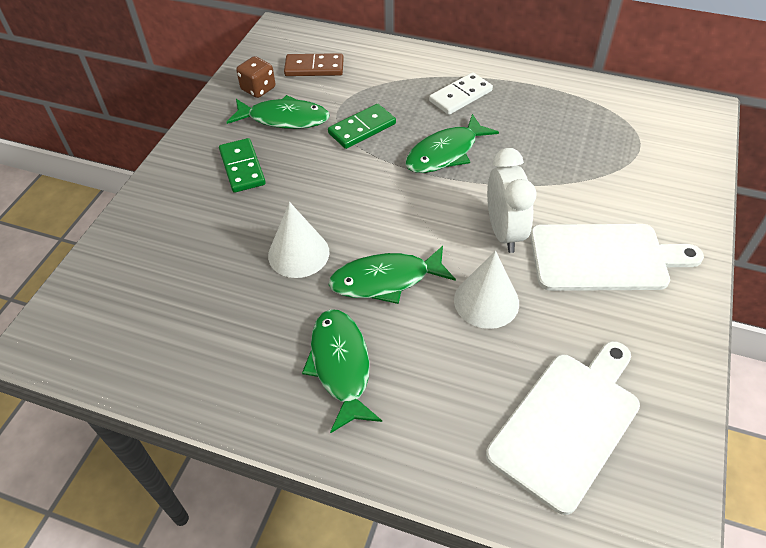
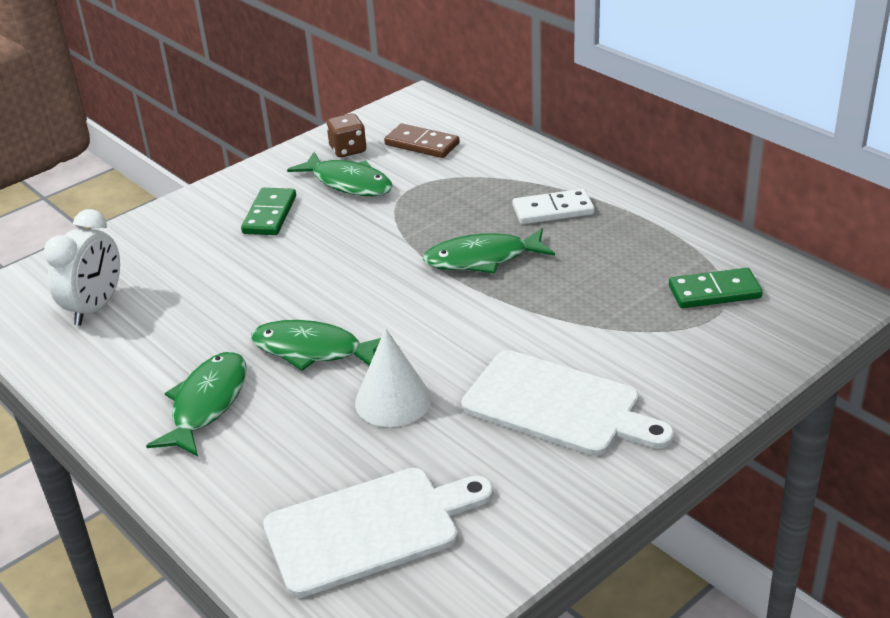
camera: 30 degrees right, 15 degrees down
white cone [268,202,330,278] -> none
green domino [328,104,396,149] -> green domino moved to [669,268,763,308]
white clock [487,148,536,253] -> white clock moved to [44,209,120,325]

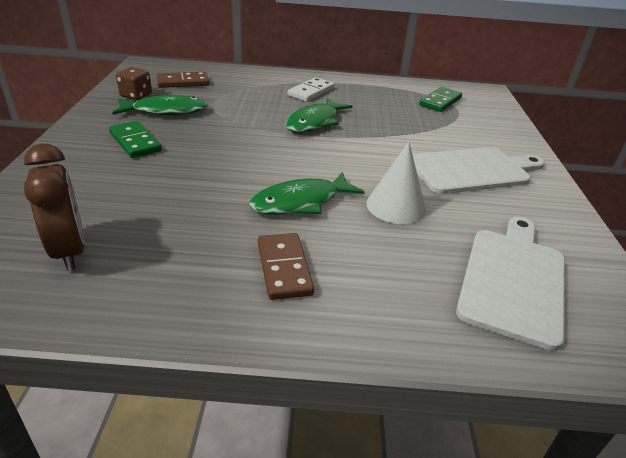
camera: 50 degrees left, 0 degrees up
white clock [44,209,120,325] -> brown clock [24,144,85,271]
green fish [146,352,247,457] -> brown domino [258,233,314,300]

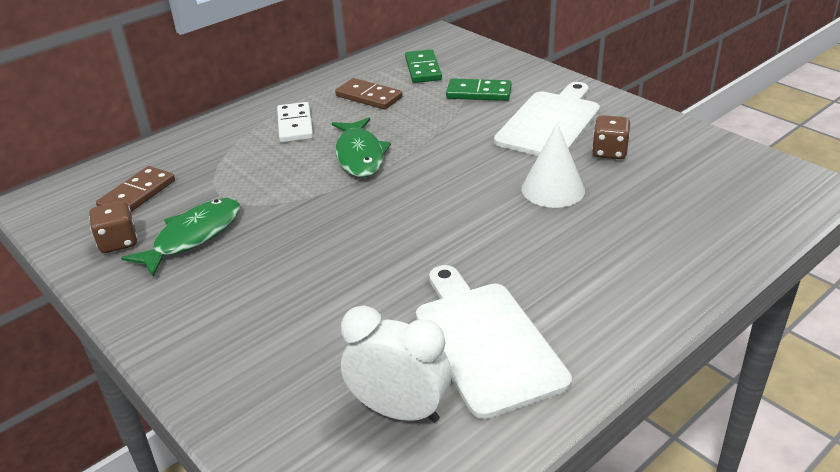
camera: 40 degrees left, 0 degrees up
brown clock [24,144,85,271] -> white clock [341,305,452,423]
green domino [109,121,162,158] -> green domino moved to [446,78,512,101]
green fish [249,172,365,215] -> none
brown domino [258,233,314,300] -> brown domino moved to [335,78,403,110]
white cutting board [456,217,565,351] -> white cutting board moved to [416,265,572,419]
none -> brown dice [592,115,630,159]

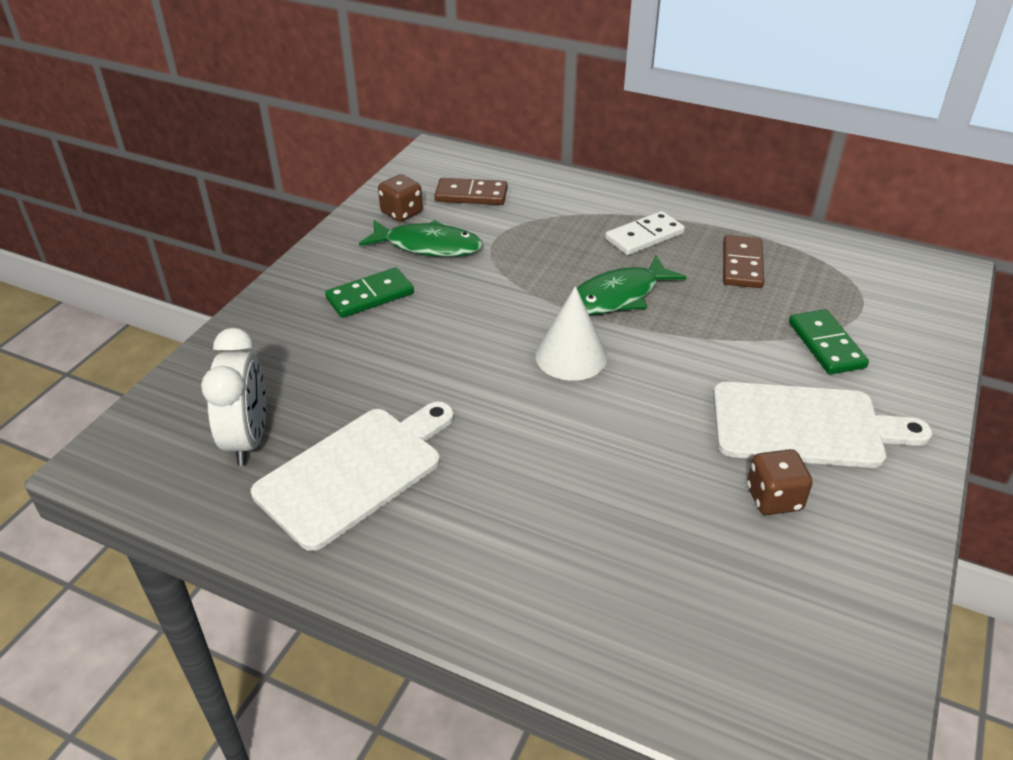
camera: 65 degrees right, 5 degrees up
green domino [405,49,442,83] -> green domino moved to [325,268,414,318]
white cone [521,123,585,208] -> white cone moved to [535,286,608,381]

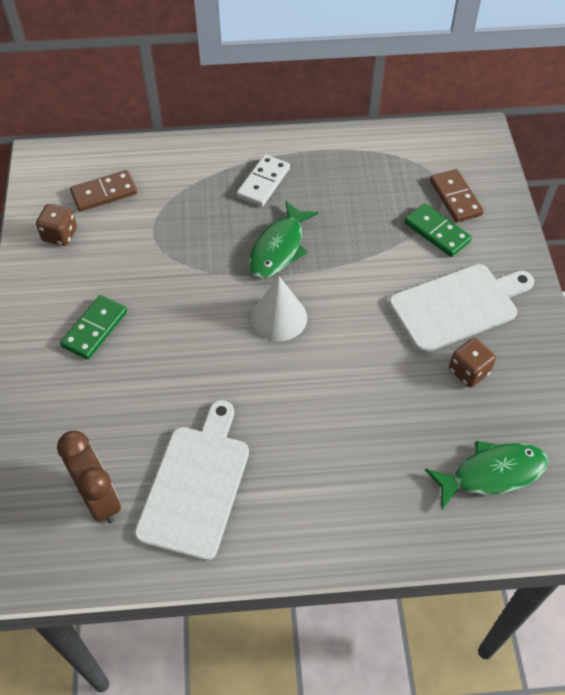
camera: 30 degrees left, 15 degrees up
white clock [201,328,266,466] -> brown clock [57,431,121,524]
green fish [359,220,483,257] -> green fish moved to [425,441,548,509]
brown domino [723,235,764,288] -> brown domino moved to [430,169,484,222]

